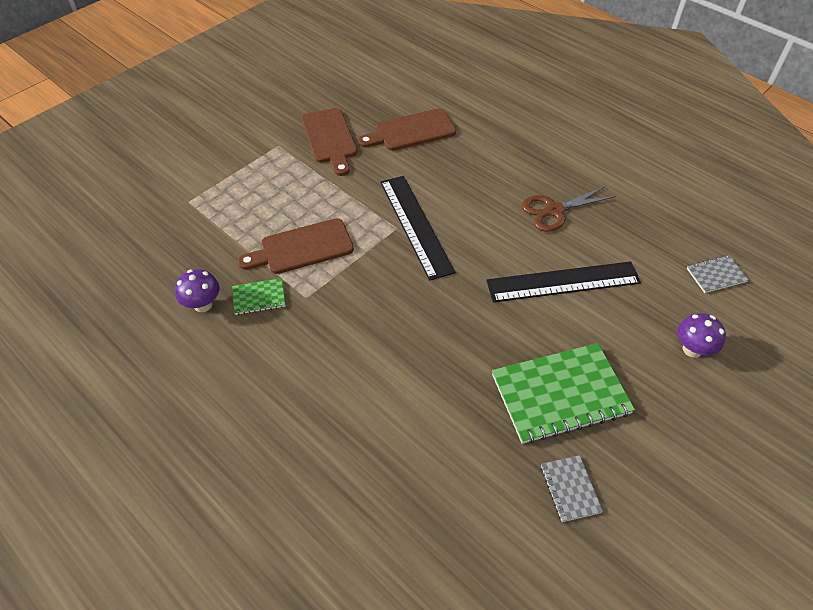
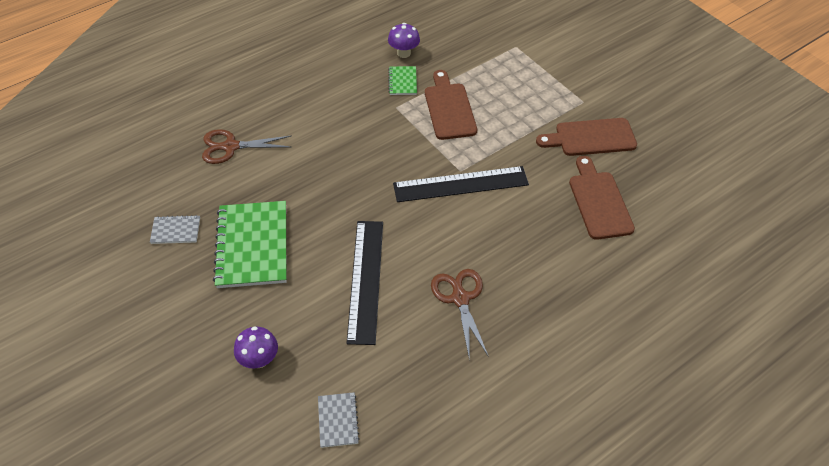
camera: 100 degrees right, 0 degrees up
none -> brown scissors [202,129,292,164]

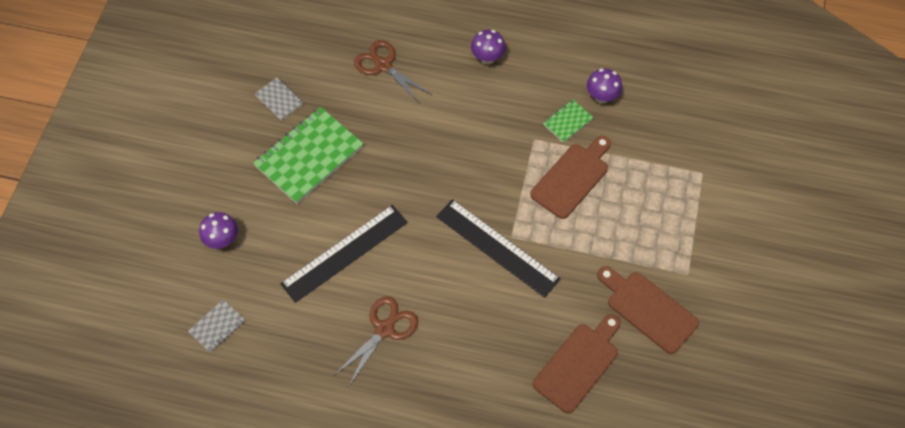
camera: 50 degrees right, 10 degrees up
none -> purple mushroom [471,30,506,64]

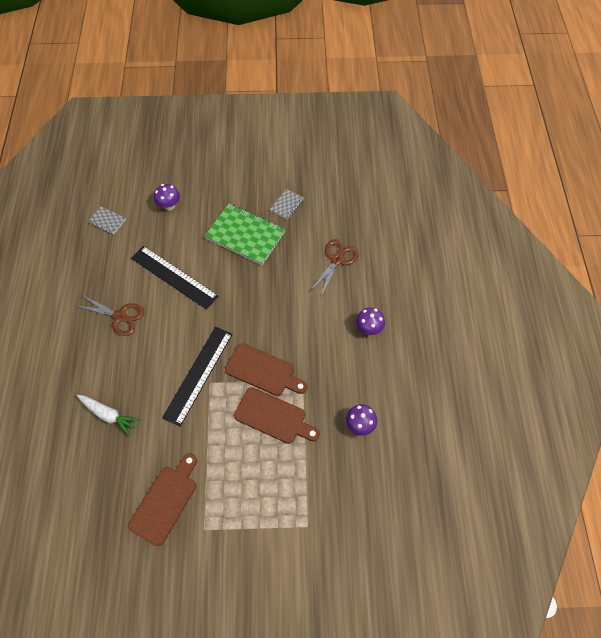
camera: 75 degrees right, 0 degrees up
brown cutting board [533,314,621,413] -> brown cutting board moved to [225,343,308,396]
green notebook [543,100,594,143] -> none
none -> white carrot [77,395,140,436]

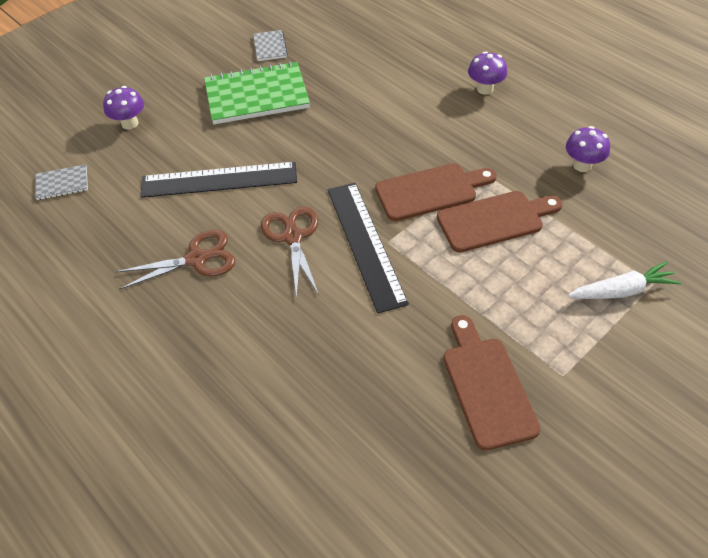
camera: 40 degrees left, 10 degrees down
white carrot [77,395,140,436] -> white carrot moved to [568,261,681,299]
brown scissors [310,239,359,297] -> brown scissors moved to [261,206,319,298]

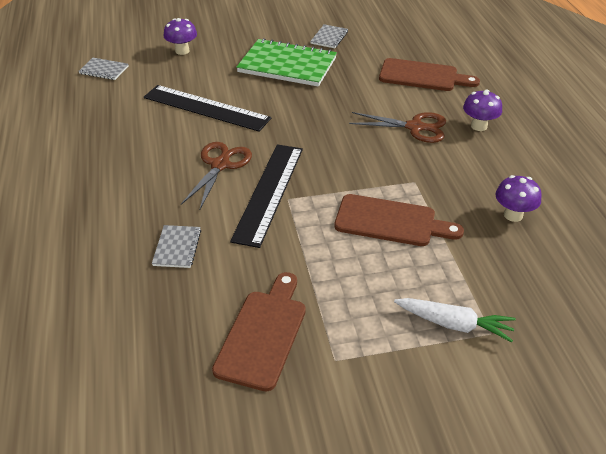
camera: 30 degrees right, 10 degrees down
brown scissors [115,230,235,290] -> brown scissors moved to [349,112,446,143]
brown cutting board [375,163,497,221] -> brown cutting board moved to [379,58,480,91]
none -> grey notebook [152,225,201,268]

